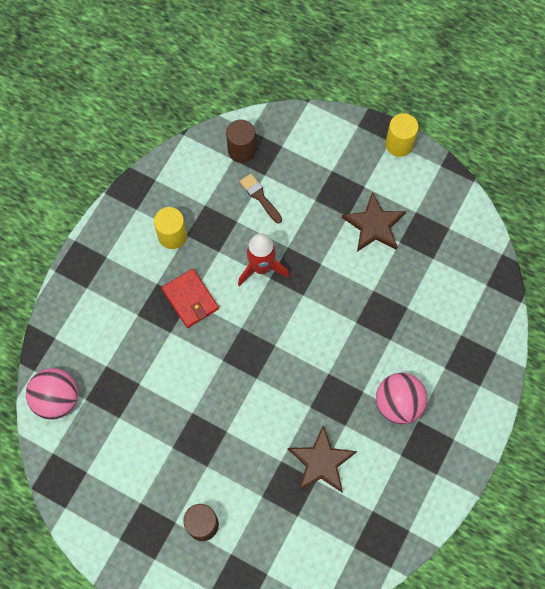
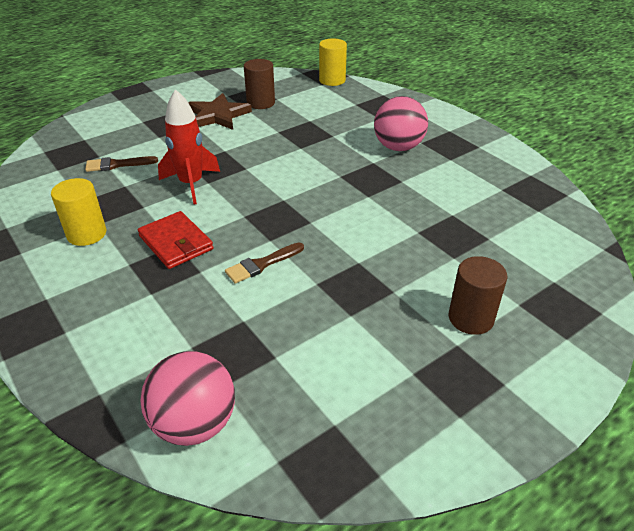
camera: 65 degrees left, 30 degrees down
red wallet [162,269,219,328] -> red wallet turned 60 degrees clockwise [138,211,213,269]
brown cylinder [226,120,256,163] -> brown cylinder moved to [244,59,275,109]
brown star [288,426,357,492] -> none
yellow cylinder [385,113,419,157] -> yellow cylinder moved to [319,38,347,86]
none -> brown brush [225,242,304,284]

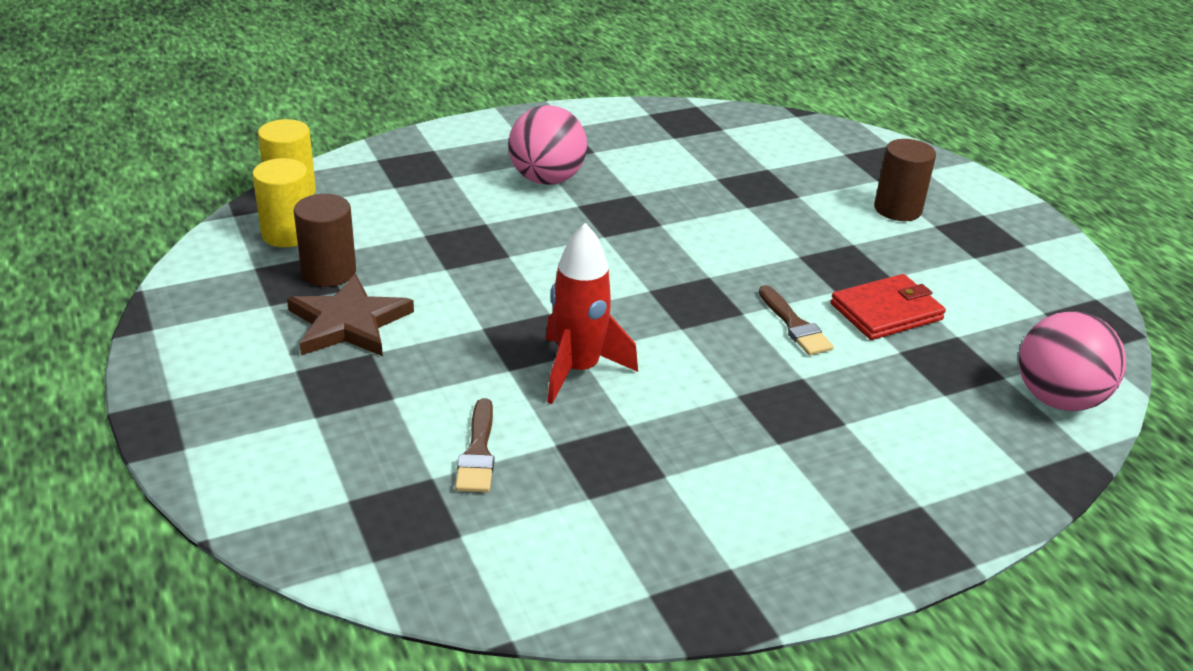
camera: 80 degrees left, 5 degrees down
yellow cylinder [51,178,106,246] -> yellow cylinder moved to [252,158,310,247]
red wallet [138,211,213,269] -> red wallet moved to [830,274,946,340]

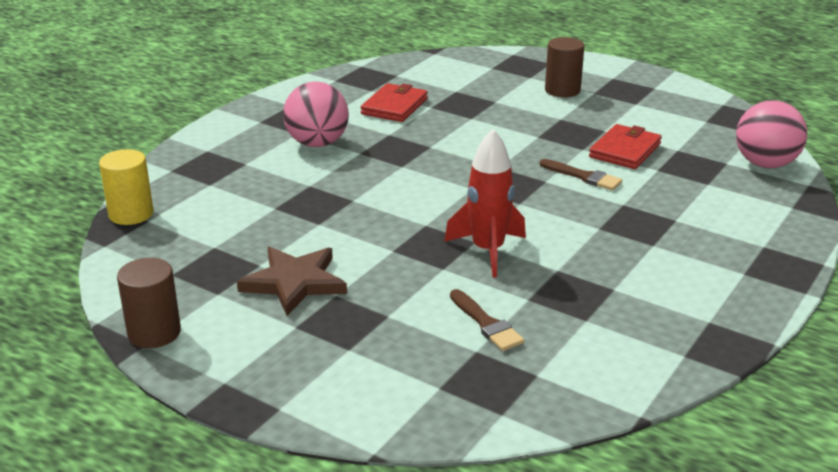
camera: 30 degrees left, 5 degrees down
yellow cylinder [252,158,310,247] -> none
brown cylinder [294,194,356,287] -> brown cylinder moved to [117,258,181,348]
none -> red wallet [361,83,428,122]

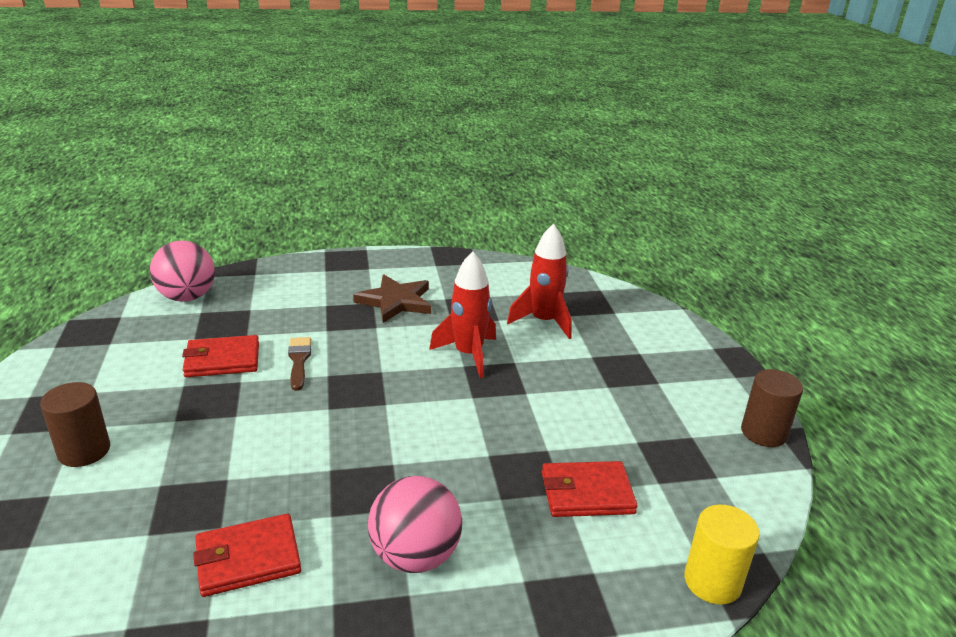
camera: 135 degrees left, 0 degrees up
brown star [237,247,347,316] -> brown star moved to [353,274,431,323]
brown brush [450,289,524,351] -> red rocket [507,223,572,339]
none -> red wallet [542,461,638,517]

